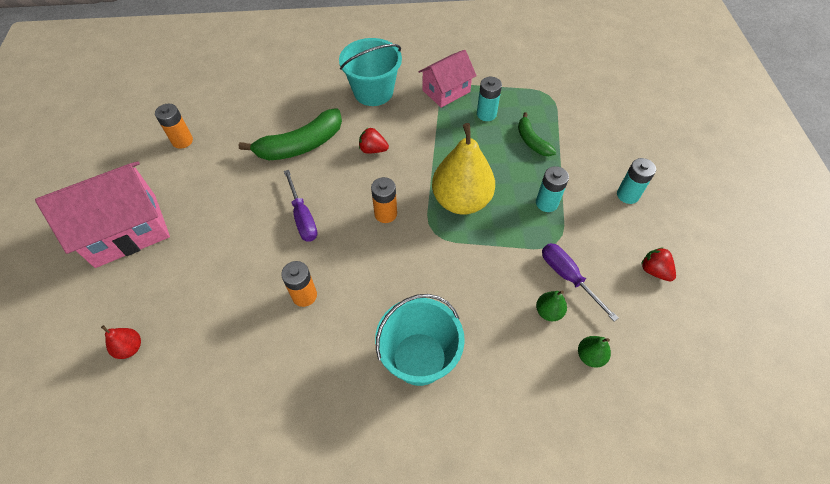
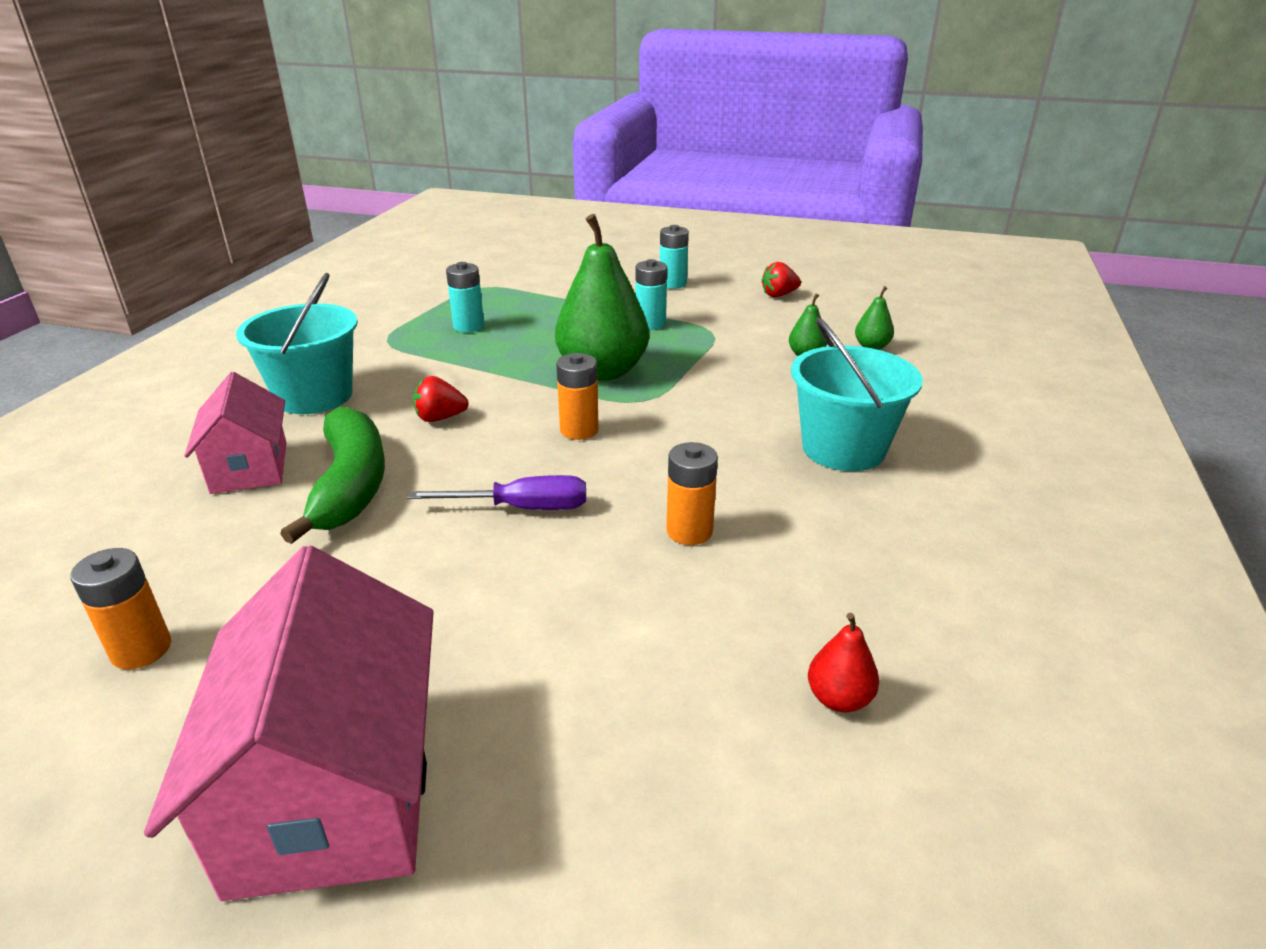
camera: 70 degrees left, 25 degrees down
red pear [101,325,141,359] -> red pear moved to [808,613,879,712]
red strawberry [359,128,389,153] -> red strawberry turned 45 degrees clockwise [413,376,469,422]
pink house [418,50,477,108] -> pink house moved to [184,372,287,494]
yellow pear [432,123,495,215] -> green pear [555,214,649,381]
green banana [518,112,556,156] -> none
purple screwdriver [542,243,619,322] -> none

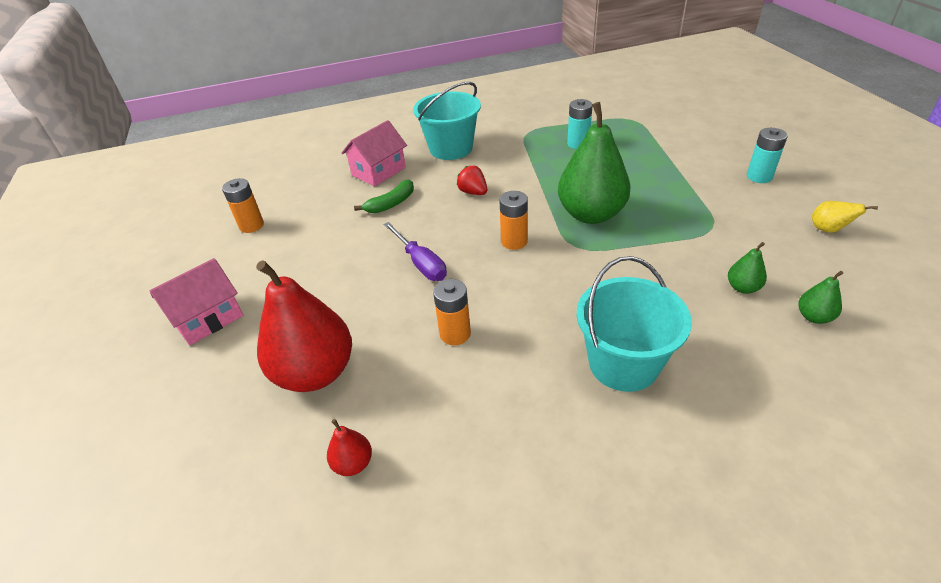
camera: 60 degrees right, 10 degrees up
pink house [144,546,434,901] -> pink house [149,258,243,345], size x0.61
green banana [280,406,385,544] -> green banana [354,179,414,213], size x0.57
turquoise battery [635,259,667,330] -> none
red strawberry [761,262,801,297] -> yellow pear [812,201,878,233]
none -> red pear [256,260,352,392]

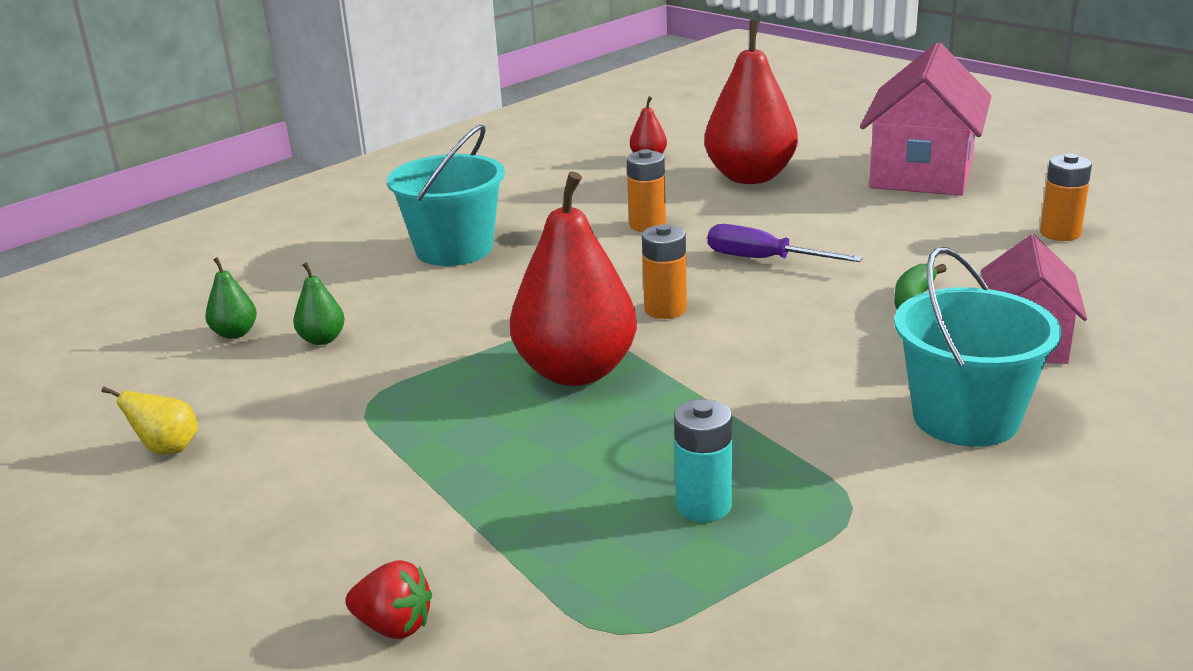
camera: 150 degrees right, 15 degrees down
pink house [149,258,243,345] -> pink house [860,43,991,196], size x1.63
red strawberry [457,166,487,195] -> red strawberry moved to [345,560,432,639]
green pear [558,102,631,224] -> red pear [510,171,637,386]
turquoise battery [747,128,788,183] -> none

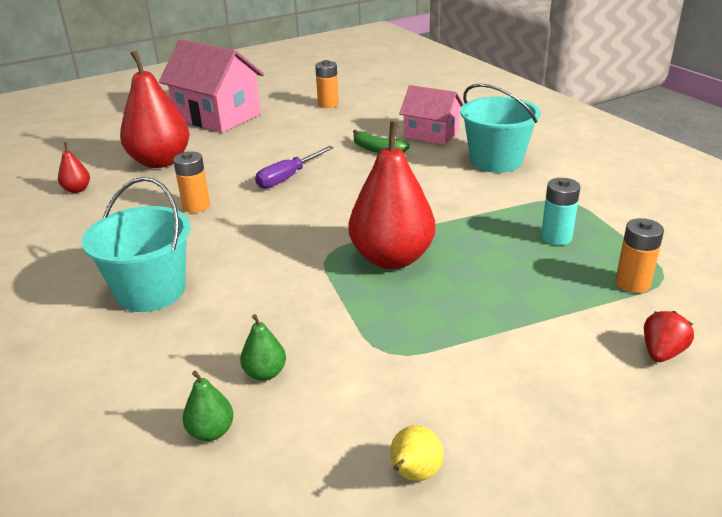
camera: 75 degrees left, 5 degrees up
orange battery [642,224,687,319] -> orange battery moved to [615,218,664,293]

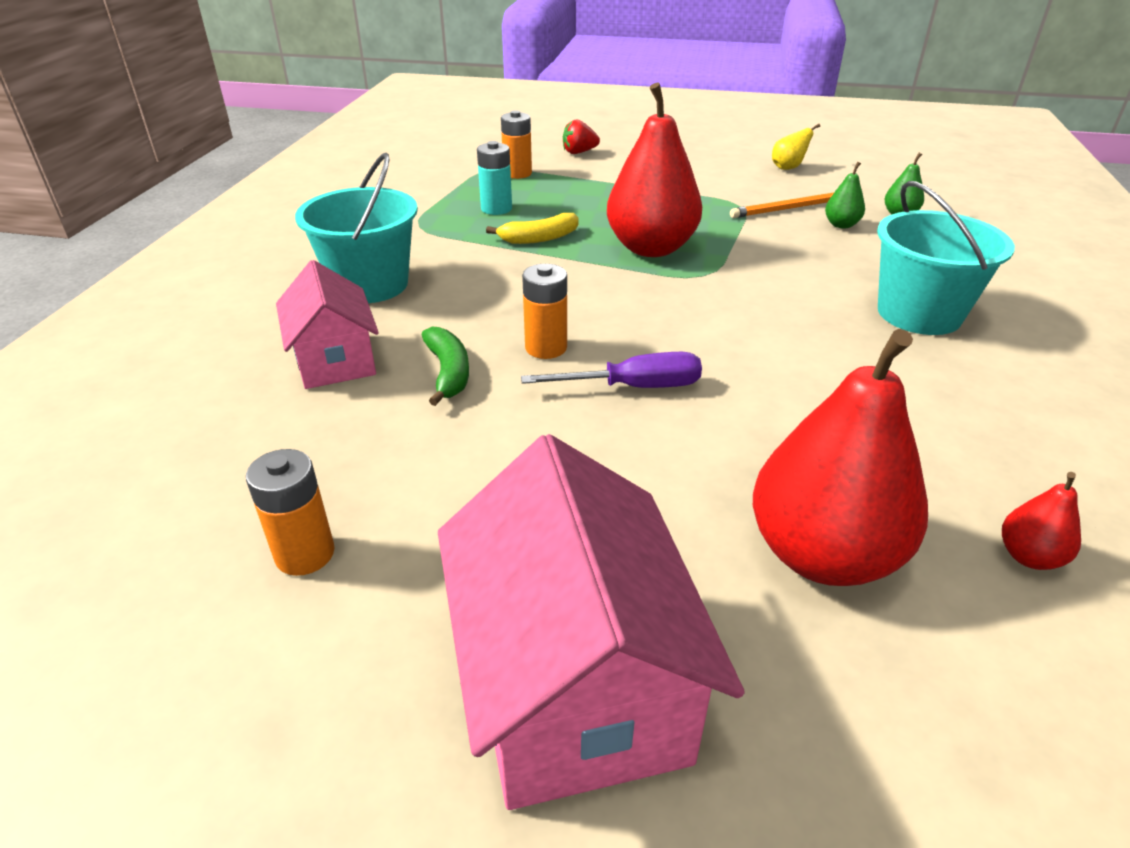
camera: 140 degrees left, 5 degrees up
orange battery [173,151,210,213] -> orange battery moved to [522,264,567,359]
none -> yellow banana [486,213,579,244]
none -> orange pencil [730,192,834,218]

